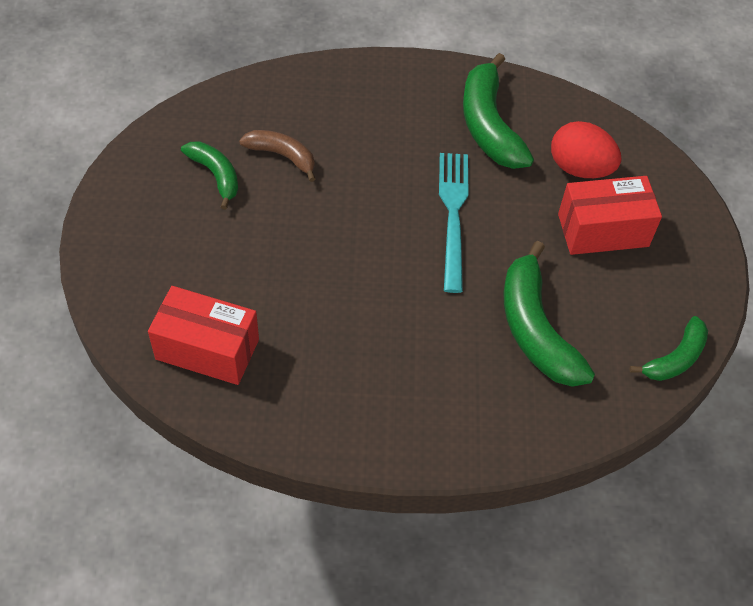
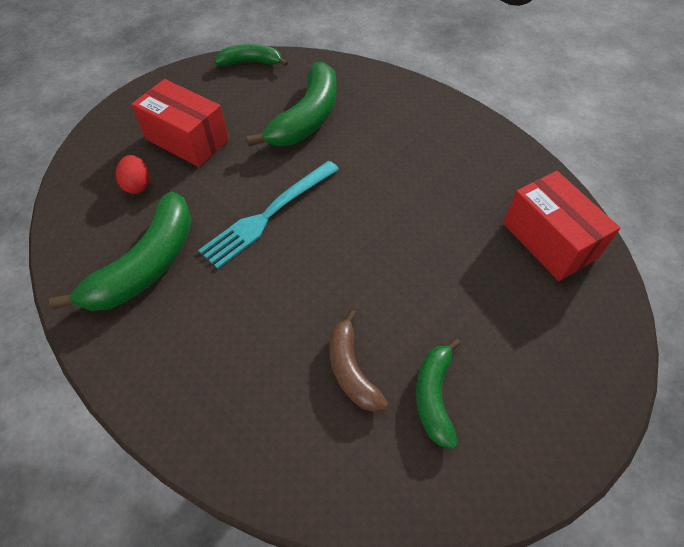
camera: 135 degrees left, 0 degrees up
red egg [551,121,622,178] -> red egg [116,155,150,194], size x0.60

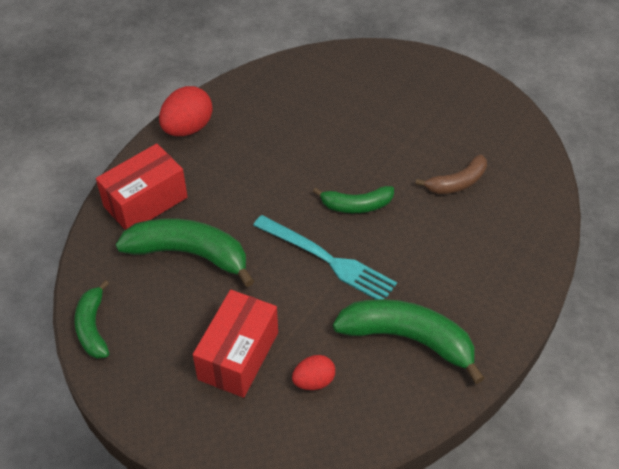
camera: 100 degrees left, 5 degrees down
green banana [416,338,461,449] -> green banana moved to [313,186,394,213]
red box [503,171,620,281] -> red box moved to [96,143,188,230]
none -> red egg [159,86,213,136]

